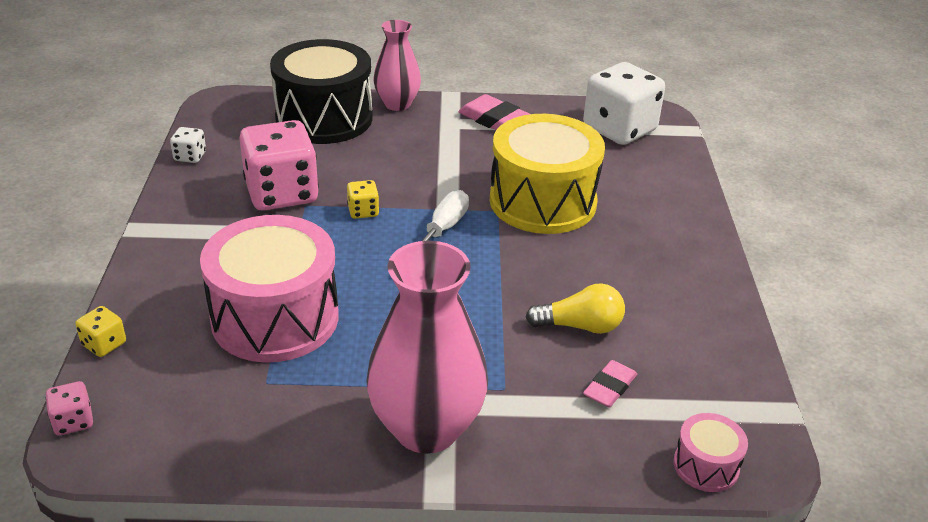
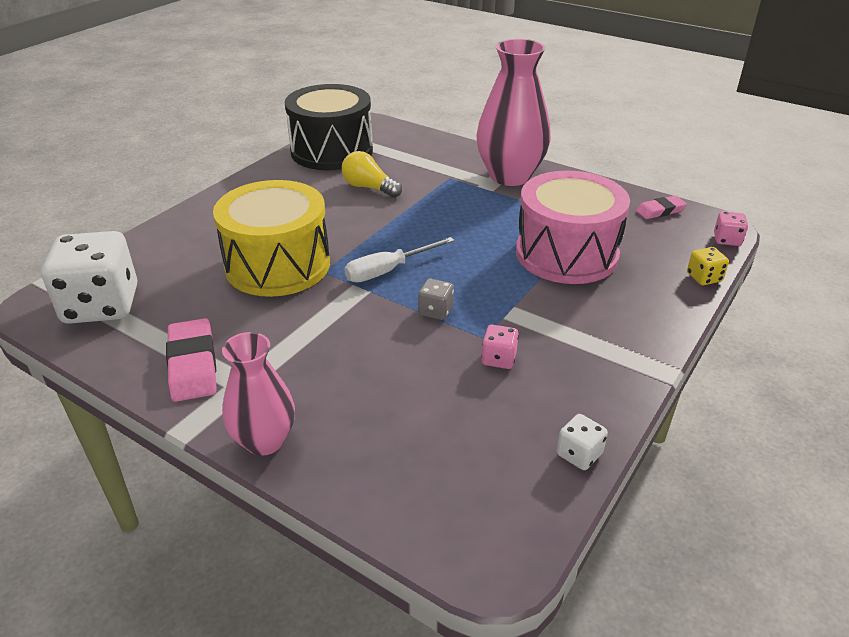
camera: 145 degrees left, 0 degrees up
pink dice [239,120,319,211] -> pink dice [481,325,519,369], size x0.43
black drum [270,39,373,144] -> black drum moved to [285,84,373,170]
yellow dice [347,180,379,219] -> grey dice [418,279,454,320]
pink eraser [583,360,637,407] -> pink eraser moved to [636,196,687,219]
pink drum [673,413,748,492] -> none

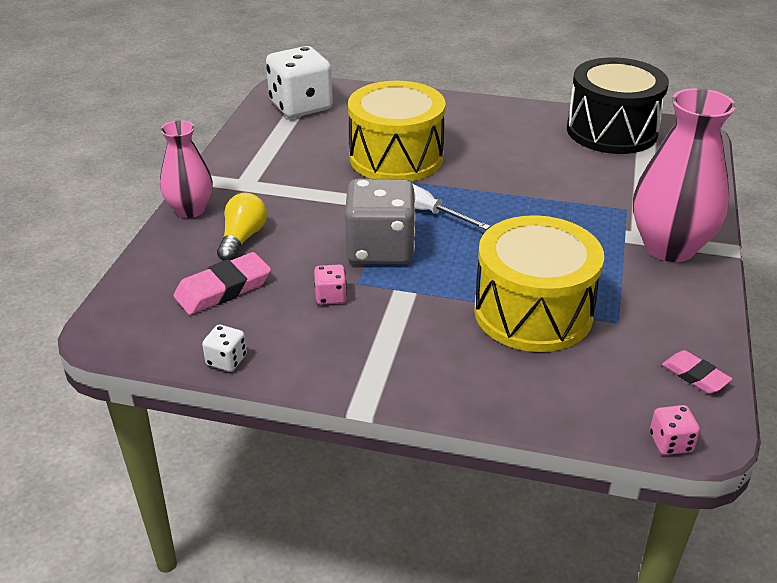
camera: 70 degrees right, 0 degrees up
pink eraser [166,318,217,402] -> pink eraser moved to [173,252,271,315]
yellow light bulb [342,151,402,198] -> yellow light bulb moved to [217,193,267,261]
grey dice [418,279,454,320] -> grey dice [345,179,416,264], size x2.32
pink drum [516,171,630,284] -> yellow drum [474,215,604,352]
yellow dice [687,247,729,285] -> none

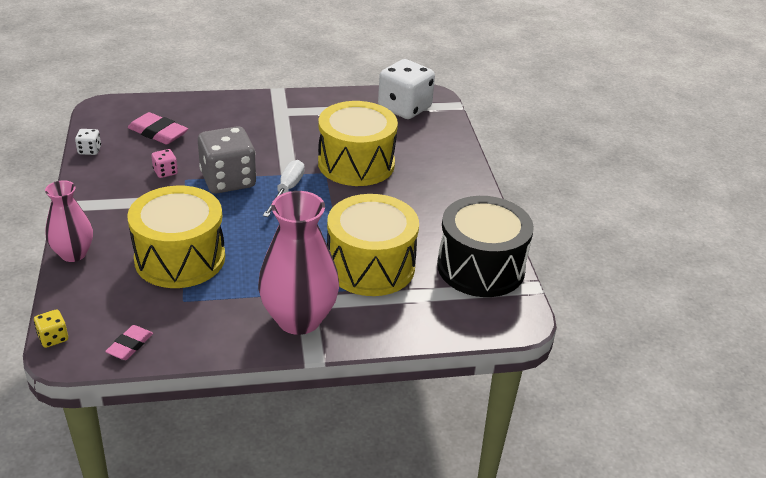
camera: 65 degrees right, 0 degrees up
pink vase [160,120,213,218] -> pink vase moved to [45,180,93,262]
yellow light bulb [217,193,267,261] -> none
pink dice [650,405,700,455] -> yellow dice [34,309,68,348]
none -> yellow drum [327,194,419,296]

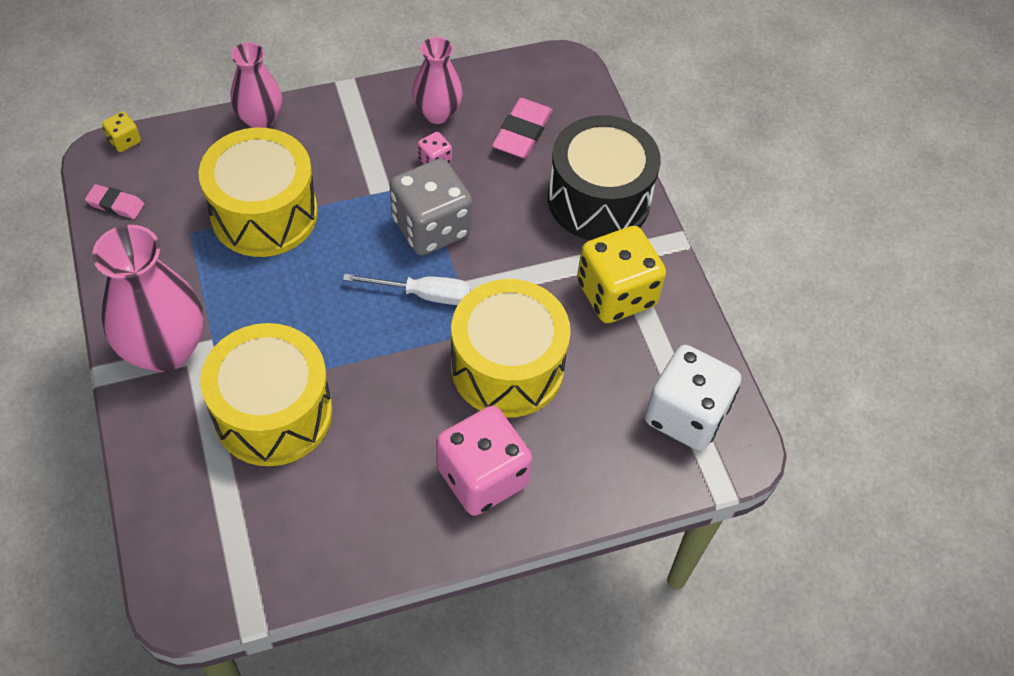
camera: 80 degrees right, 20 degrees up
white dice [75,129,101,155] -> none
black drum [437,196,534,297] -> black drum moved to [548,115,661,240]
none -> pink vase [412,37,462,124]
none -> pink dice [436,406,532,516]
none -> yellow dice [577,226,666,323]

